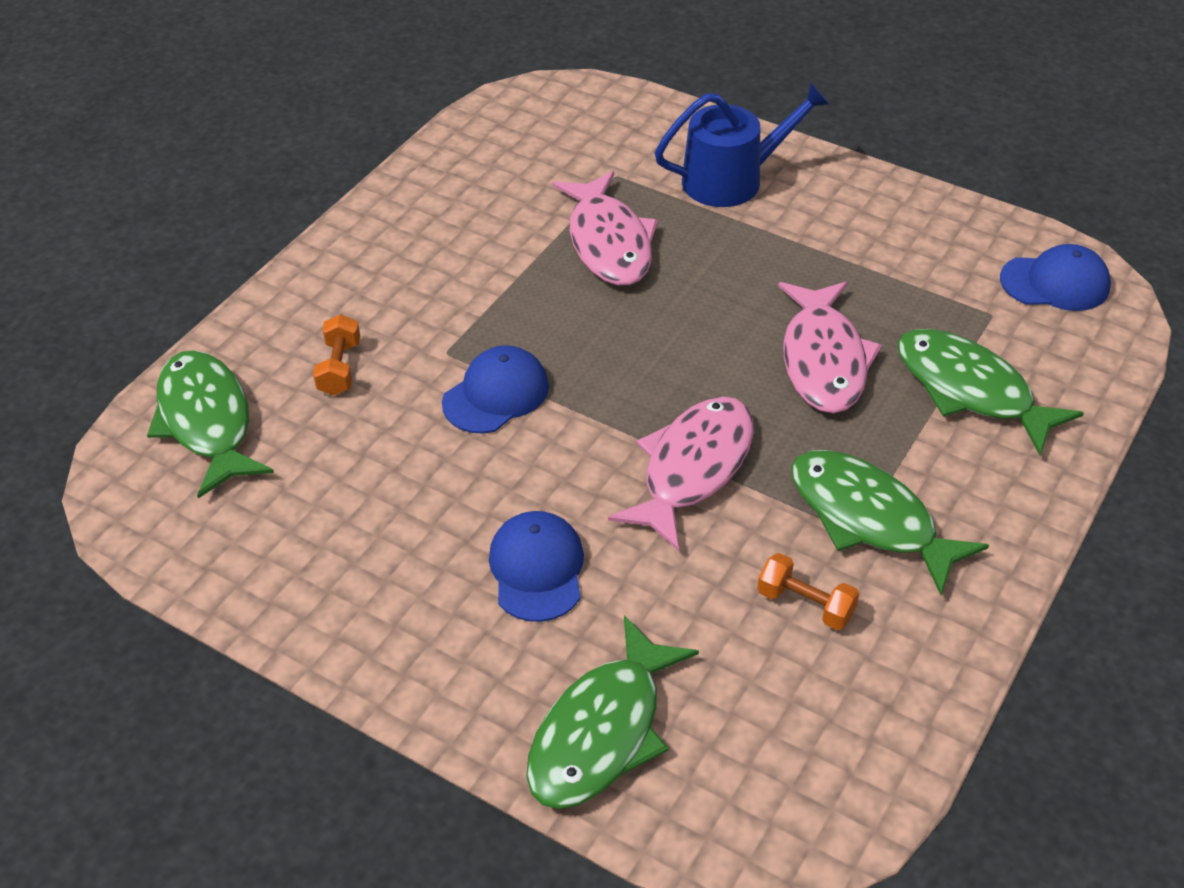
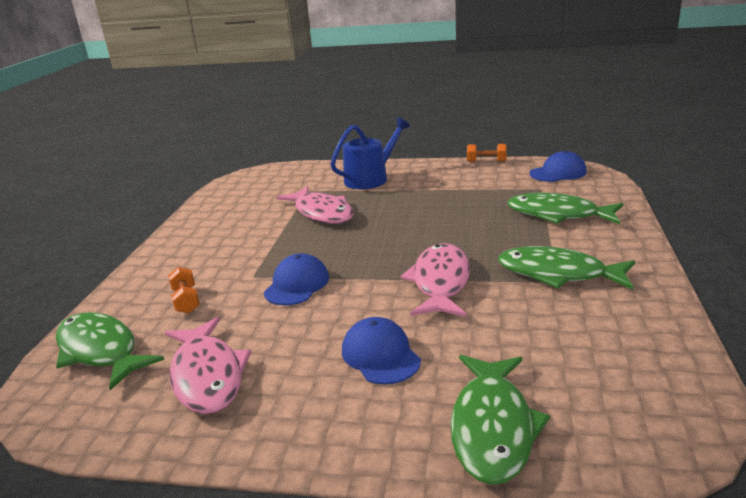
camera: 20 degrees left, 20 degrees down
orange dumbbell [757,553,859,630] -> orange dumbbell moved to [467,144,507,162]
pink fish [778,282,882,413] -> pink fish moved to [165,317,251,414]

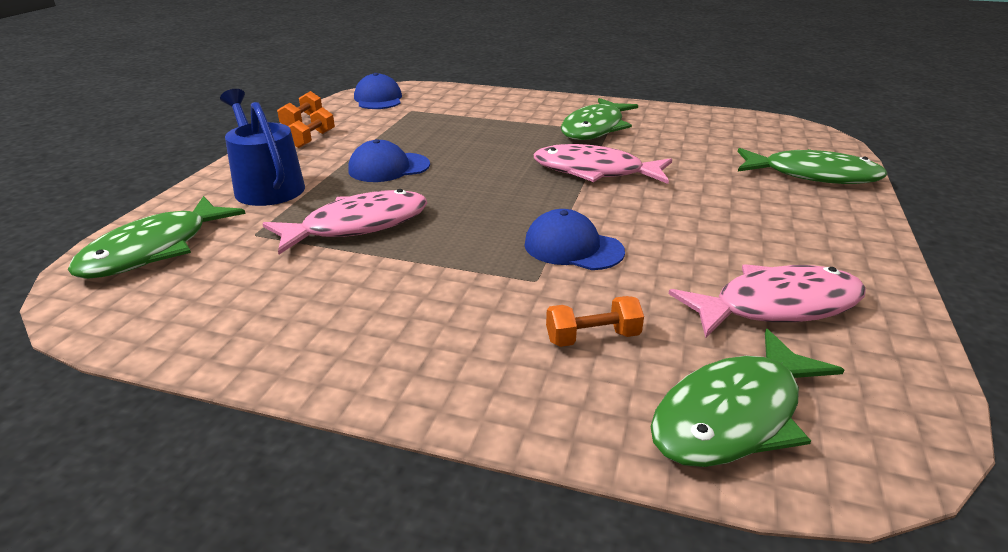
camera: 85 degrees left, 5 degrees up
blue cap [342,317,421,384] -> blue cap moved to [348,139,430,182]
green fish [508,193,623,224] -> green fish moved to [68,196,246,279]
none -> orange dumbbell [288,107,335,148]

